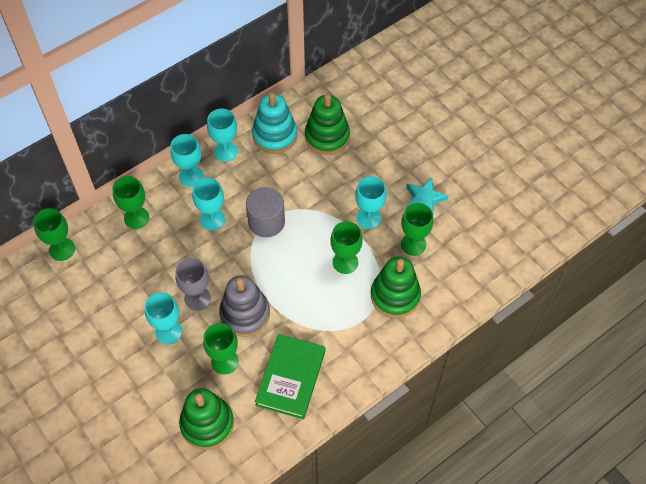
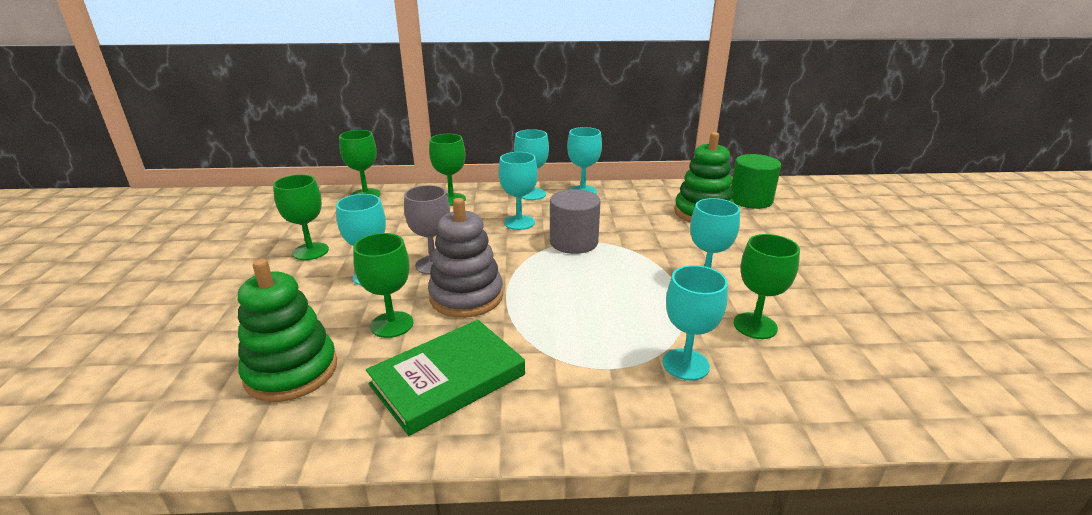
camera: 35 degrees right, 30 degrees down
turquoise stacking toy [252,92,297,154] -> none
green goblet [330,221,363,274] -> green goblet moved to [273,175,329,260]
green stacking toy [371,257,421,318] -> turquoise goblet [663,265,728,380]
turquoise star [406,178,448,213] -> none
none -> green cylinder [731,154,781,209]

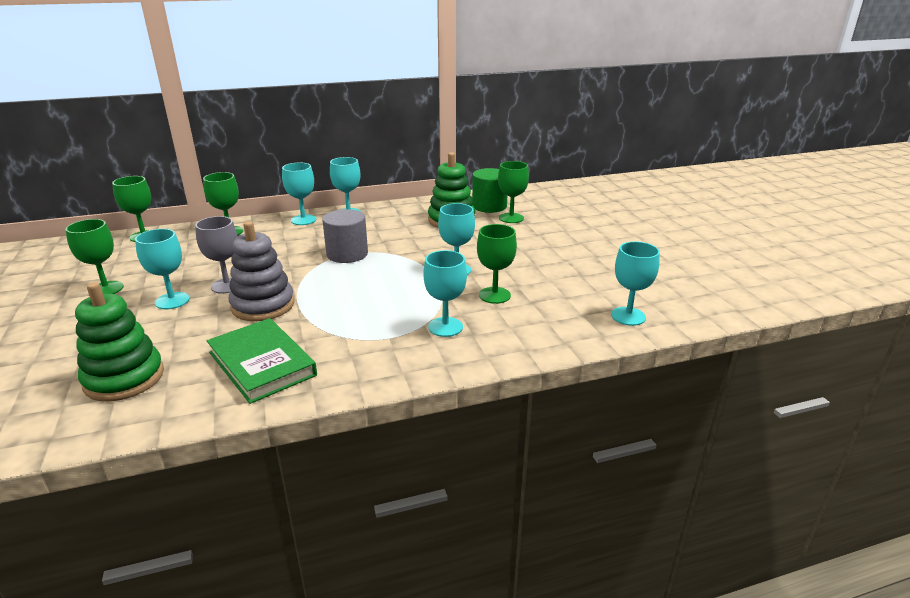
camera: 15 degrees left, 0 degrees up
green goblet [353,233,413,338] -> green goblet moved to [498,161,529,223]
green book [366,320,525,436] -> green book turned 75 degrees counterclockwise [207,318,317,404]
turquoise goblet [499,152,538,230] -> turquoise goblet moved to [611,241,660,326]

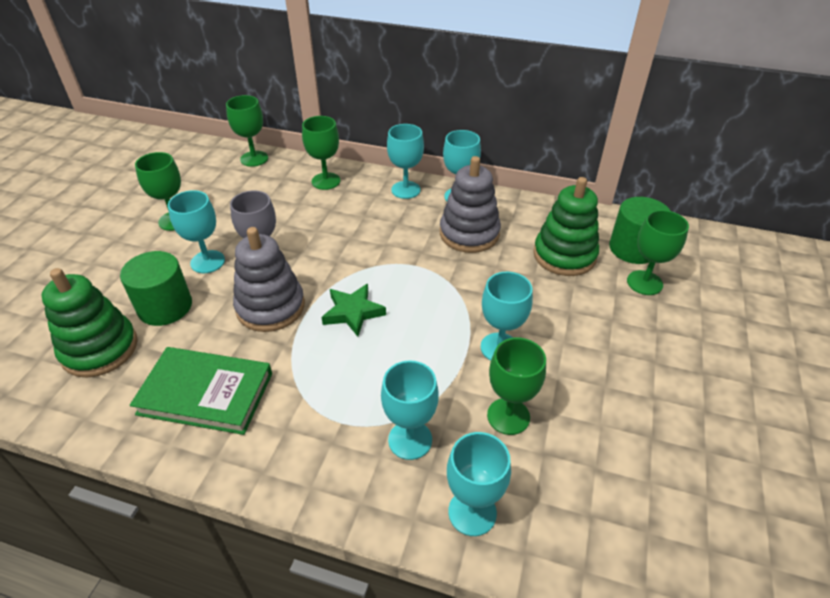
camera: 35 degrees right, 15 degrees up
green book [207,318,317,404] -> green book turned 75 degrees counterclockwise [130,347,272,435]
grey cylinder [322,209,368,263] -> none
turquoise goblet [611,241,660,326] -> turquoise goblet moved to [447,432,511,536]
none -> green cylinder [120,251,192,326]
none -> green star [322,284,386,337]
none -> grey stacking toy [440,156,501,253]

